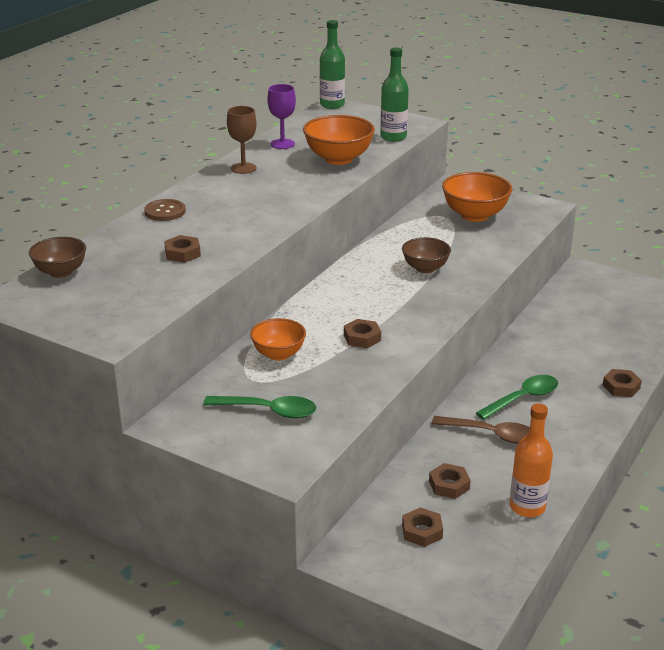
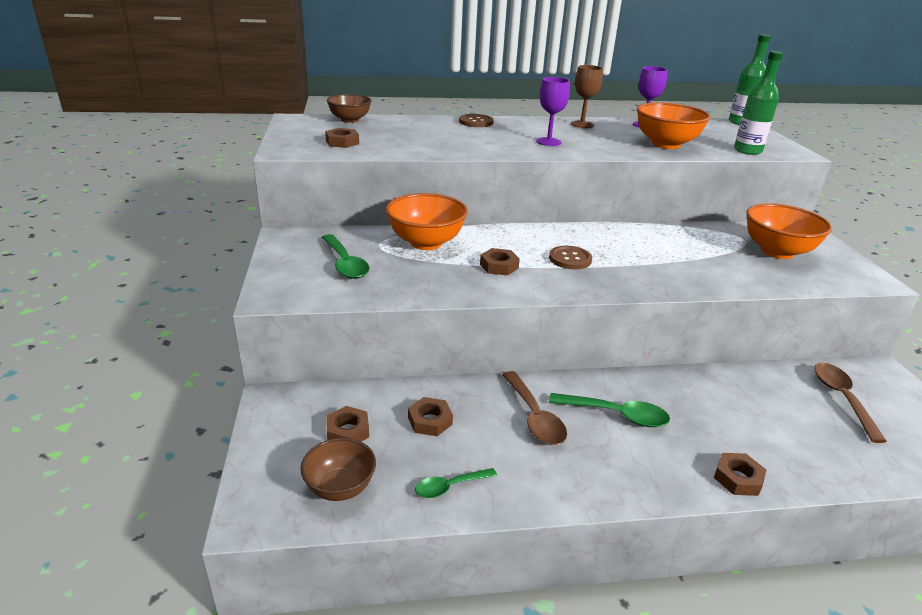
camera: 50 degrees right, 0 degrees up
brown nut [164,235,201,263] -> brown nut moved to [325,128,359,148]
orange bowl [250,318,306,361] -> orange bowl [386,193,468,250], size x1.55
brown bowl [402,237,451,273] -> brown bowl moved to [300,438,376,501]
orange bottle [510,403,553,517] -> green spoon [415,468,497,498]
none -> purple goblet [536,77,570,146]
none -> brown button [549,246,592,269]
none -> brown spoon [814,363,887,443]

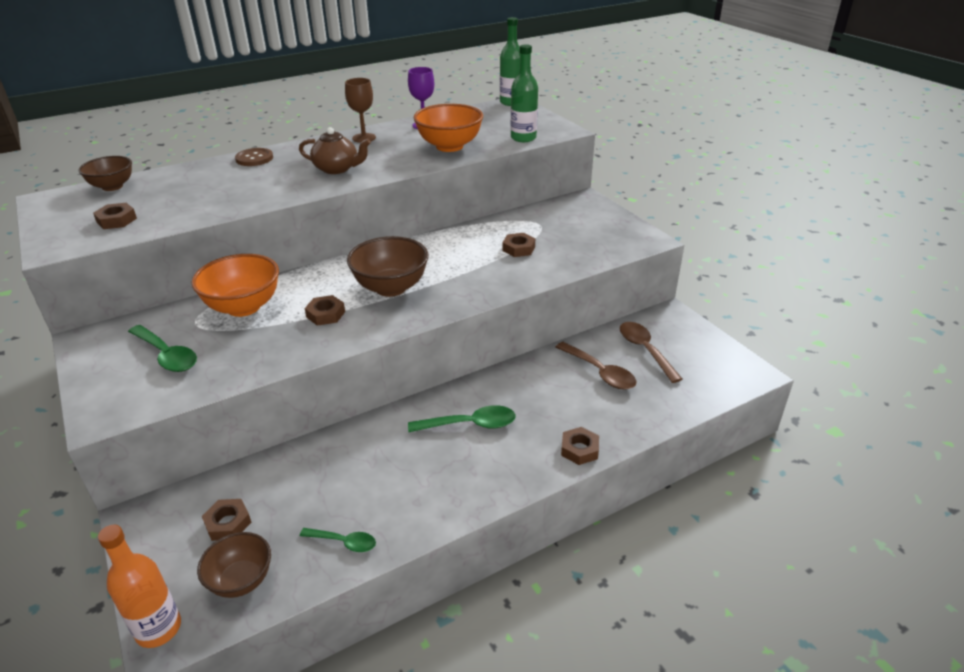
camera: 20 degrees left, 5 degrees up
brown nut [408,397,453,436] -> brown nut moved to [502,233,535,257]
green spoon [415,468,497,498] -> green spoon turned 120 degrees counterclockwise [300,528,376,552]
brown spoon [502,371,567,445] -> brown spoon moved to [556,342,636,390]
purple goblet [536,77,570,146] -> brown teapot [299,127,371,174]
brown button [549,246,592,269] -> brown bowl [347,236,429,297]
orange bowl [746,203,832,259] -> none
none -> orange bottle [98,525,181,648]

